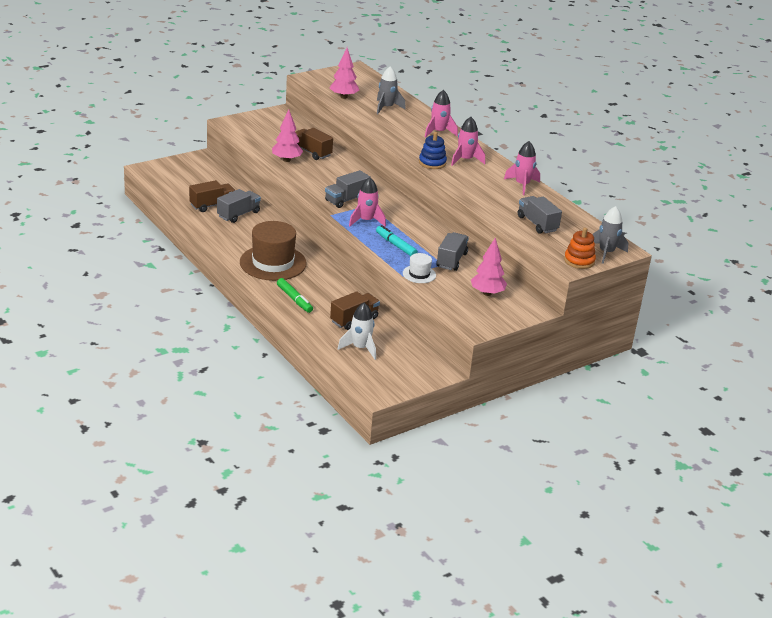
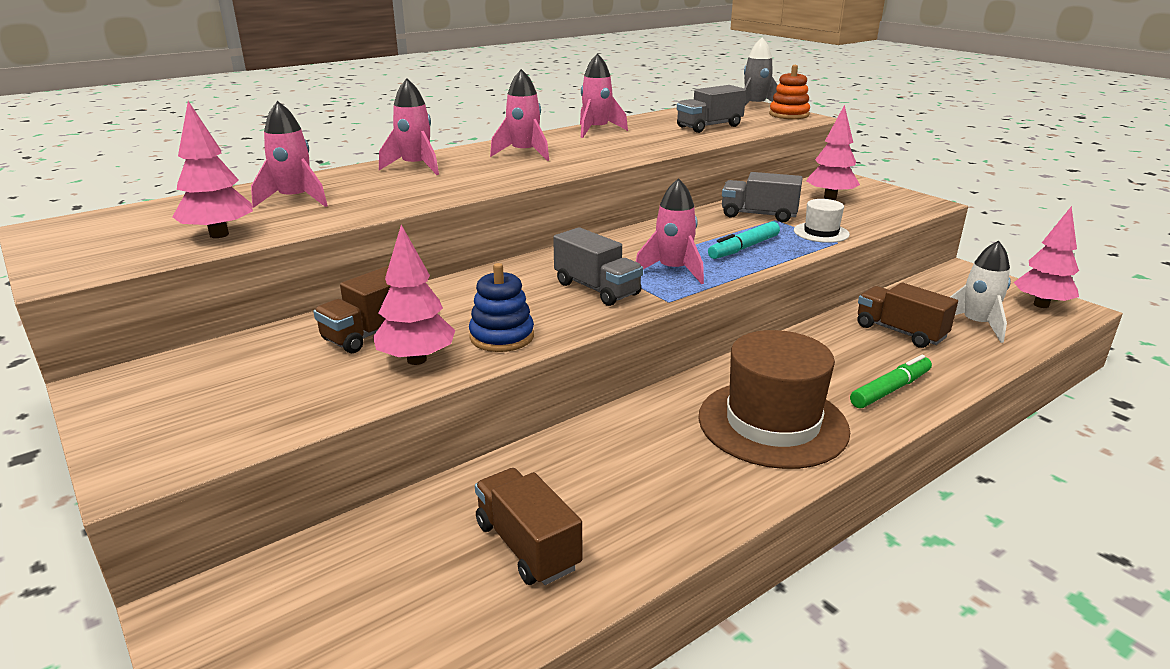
camera: 90 degrees left, 5 degrees down
grey truck [217,189,261,223] -> none
grey rocket [377,66,406,115] -> pink rocket [251,101,328,208]
blue stacking toy [419,132,447,169] -> blue stacking toy moved to [469,263,534,352]
none -> pink tree [1014,206,1079,308]

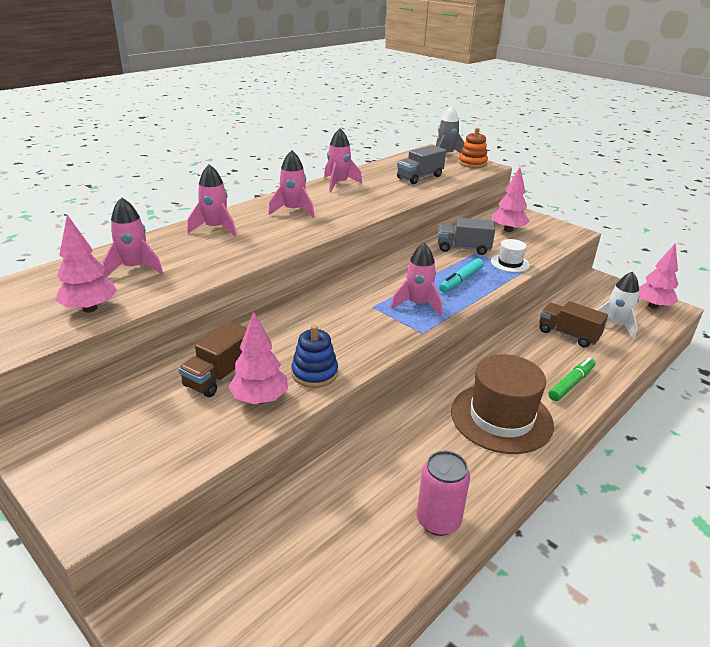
camera: 10 degrees left, 5 degrees up
brown truck [475,468,582,585] -> none
grey truck [553,227,643,306] -> none
none -> pink can [417,451,470,536]

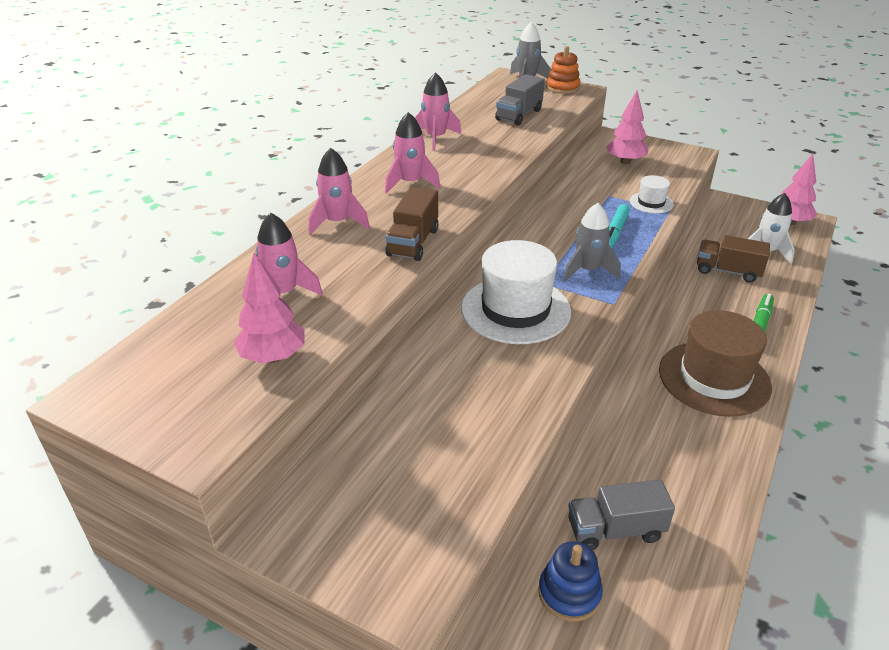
camera: 15 degrees left, 5 degrees up
brown truck [179,322,247,397] -> brown truck moved to [386,187,439,261]
pink tree [228,312,288,404] -> none
blue stacking toy [291,325,338,388] -> blue stacking toy moved to [538,541,603,622]
pink rocket [391,243,442,316] -> grey rocket [563,203,621,282]
pink can [417,451,470,536] -> none
grey truck [438,218,495,255] -> grey truck moved to [568,479,675,550]
none -> white hat [461,240,571,344]

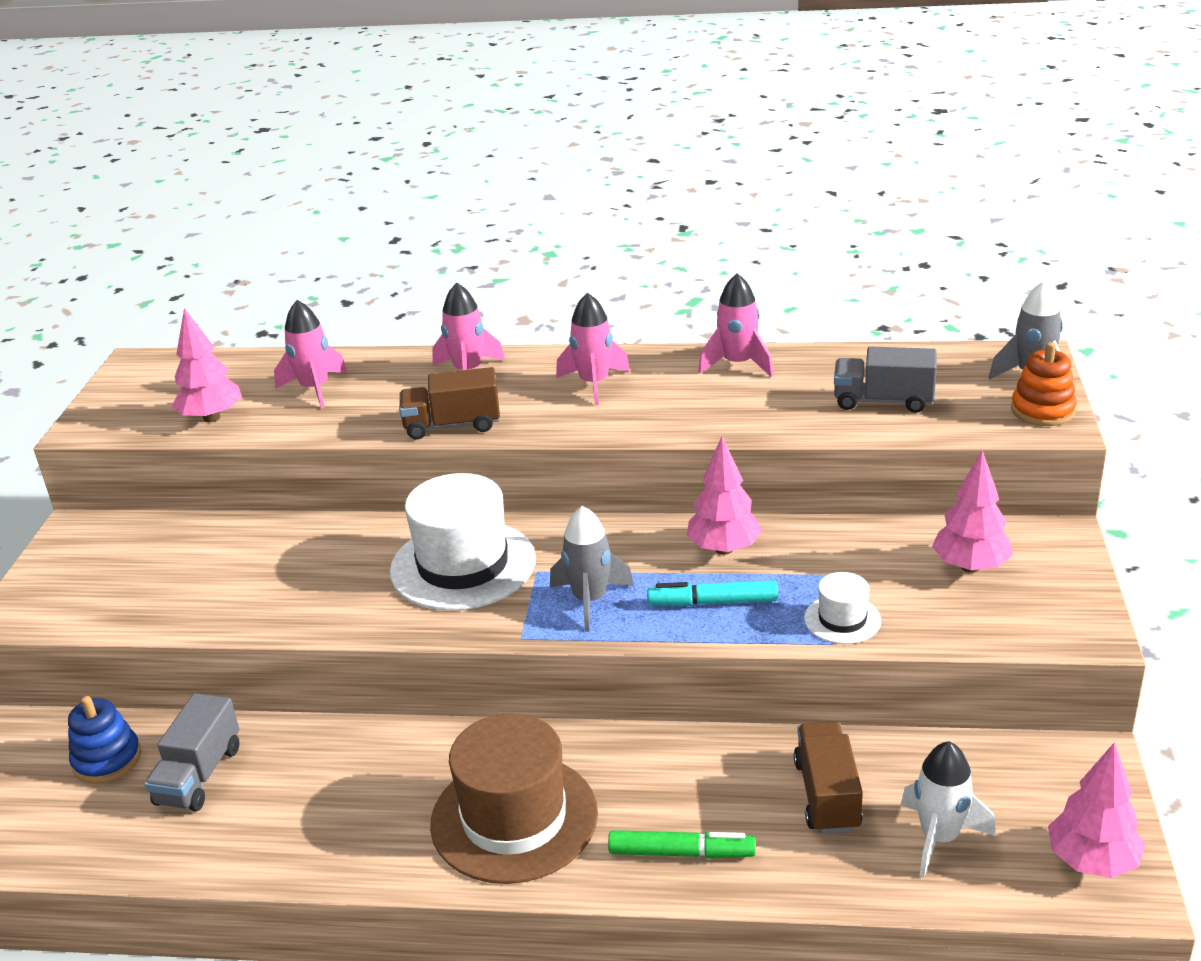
camera: 70 degrees right, 5 degrees down
grey truck [568,479,675,550] -> grey truck turned 135 degrees counterclockwise [144,693,240,811]
none -> pink tree [687,436,762,555]

